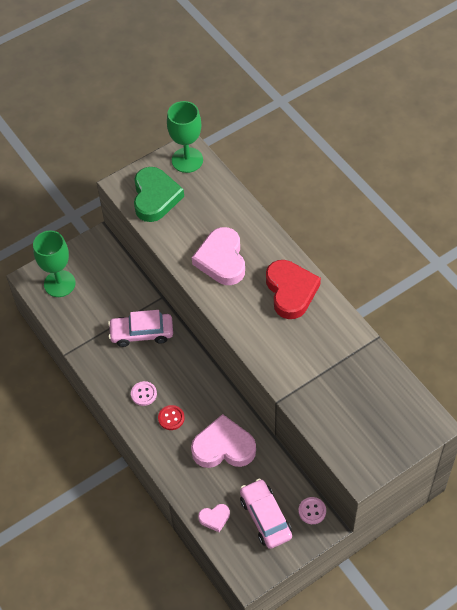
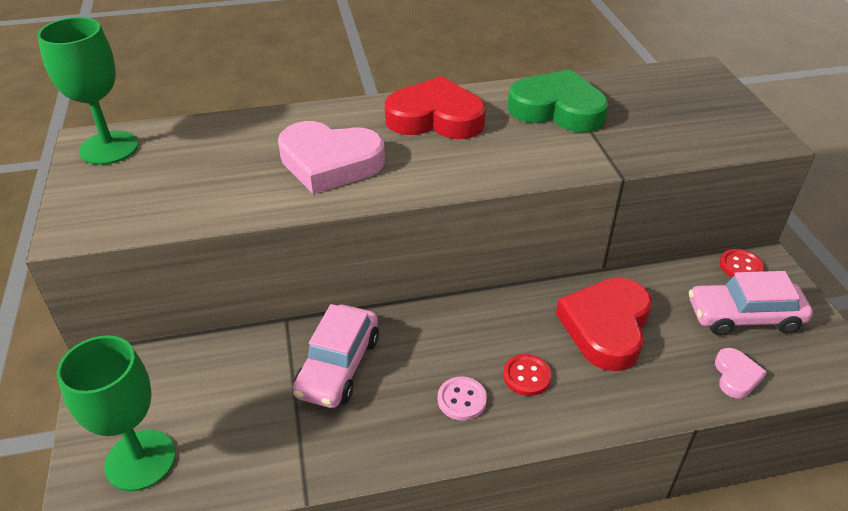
camera: 70 degrees left, 15 degrees down
green heart [134,167,184,222] -> green heart moved to [507,69,608,133]
pink heart [191,414,256,468] -> red heart [556,278,652,371]
pink button [299,497,326,524] -> red button [720,249,764,277]

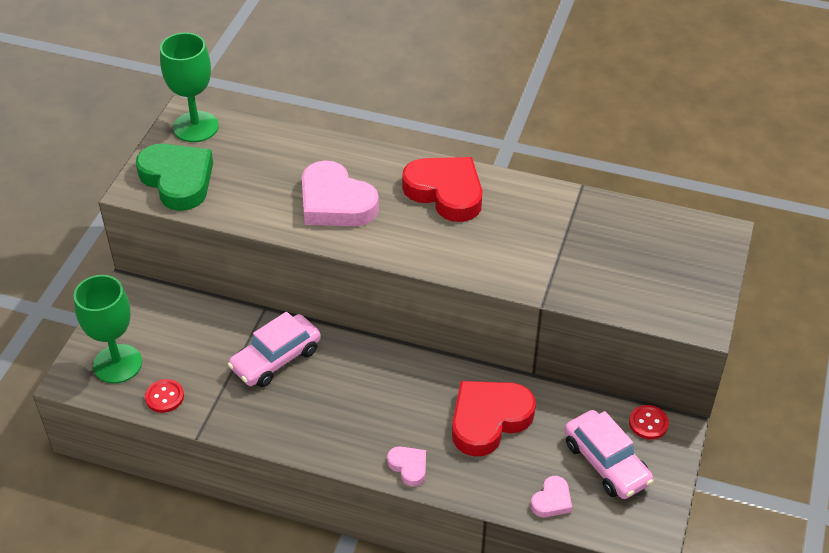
camera: 30 degrees right, 5 degrees up
pink button [438,376,487,421] -> none
red button [503,354,552,396] -> red button moved to [145,379,184,413]
green heart [507,69,608,133] -> green heart moved to [136,144,213,211]
pink car [689,271,813,336] -> pink car turned 150 degrees counterclockwise [564,410,654,499]
none -> pink heart [387,446,426,487]

